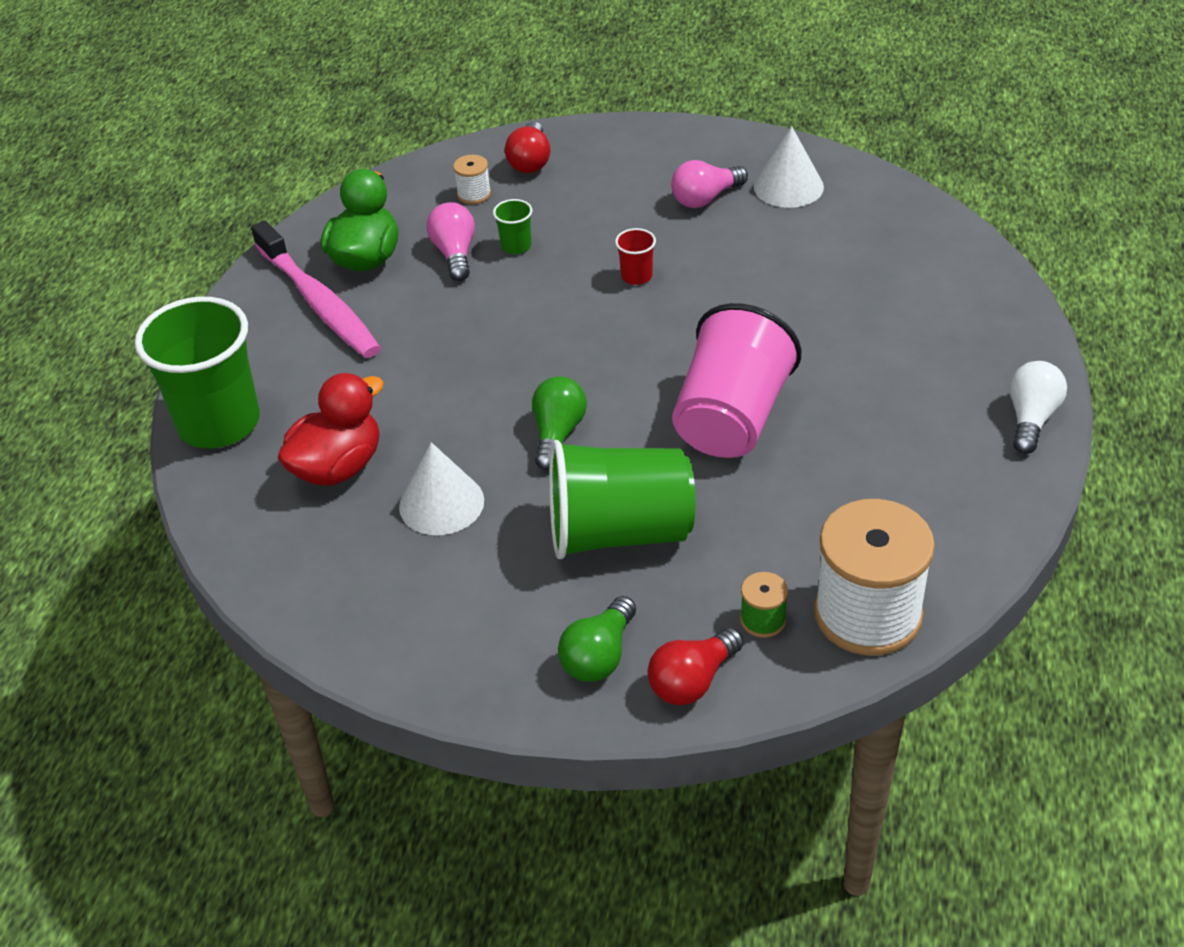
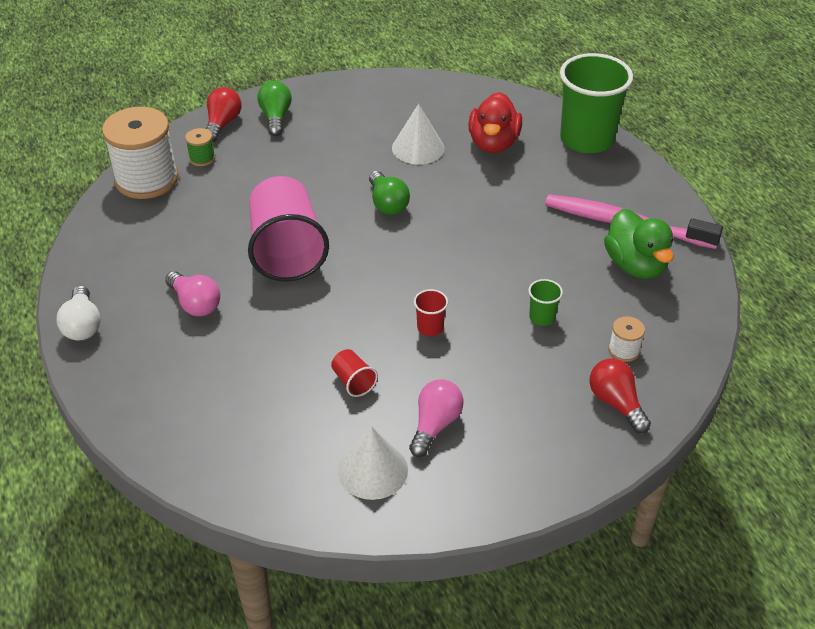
camera: 145 degrees right, 0 degrees up
pink light bulb [426,202,475,281] -> pink light bulb moved to [165,271,220,316]
green cup [549,440,695,559] -> none
none -> red cup [331,349,378,397]

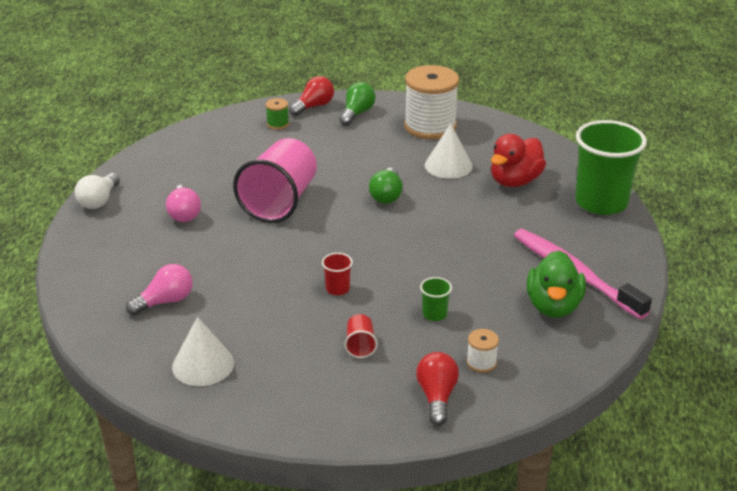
camera: 30 degrees right, 10 degrees down
white spool [102,107,178,199] -> white spool moved to [404,65,459,139]
red cup [331,349,378,397] -> red cup moved to [344,314,378,358]
pink light bulb [409,379,464,457] -> pink light bulb moved to [126,264,193,315]

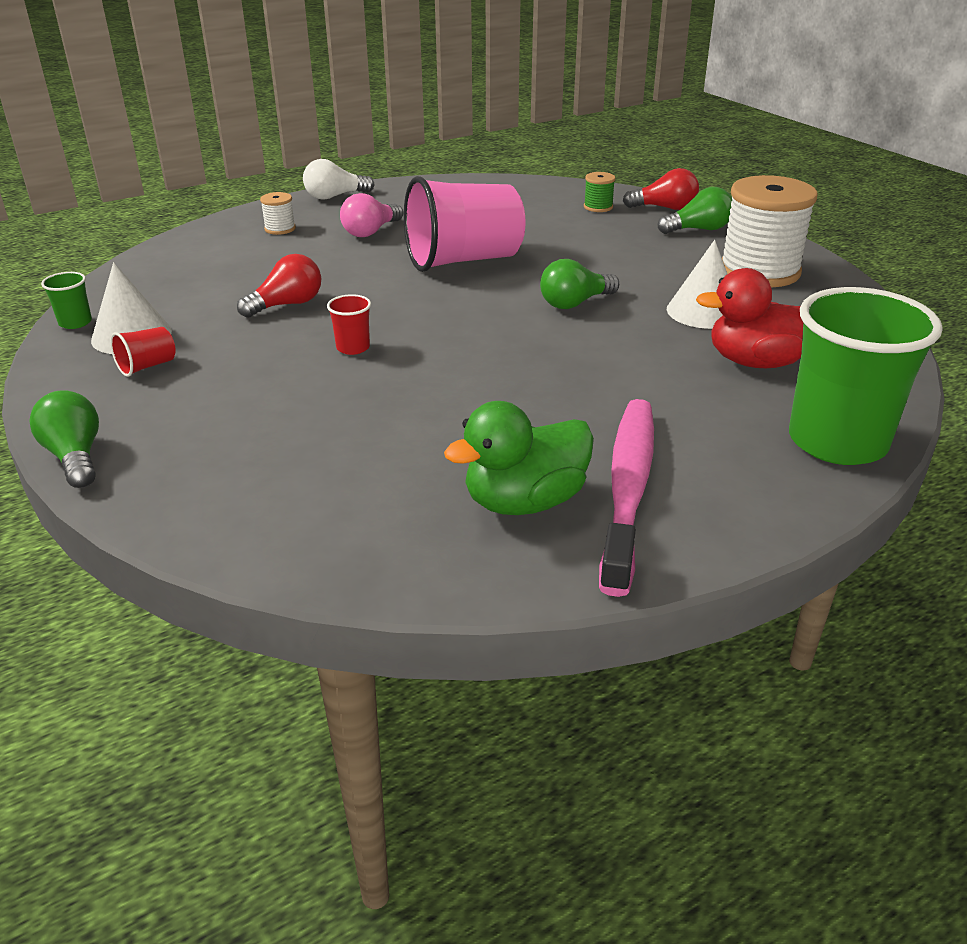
camera: 50 degrees right, 0 degrees up
pink light bulb [126,264,193,315] -> none
red cup [344,314,378,358] -> red cup moved to [110,327,176,377]
red light bulb [416,352,459,426] -> red light bulb moved to [237,254,321,318]
green cup [420,277,452,321] -> green cup moved to [41,272,92,329]
white spool [466,329,499,373] -> white spool moved to [260,192,296,235]
none -> green light bulb [29,390,99,488]

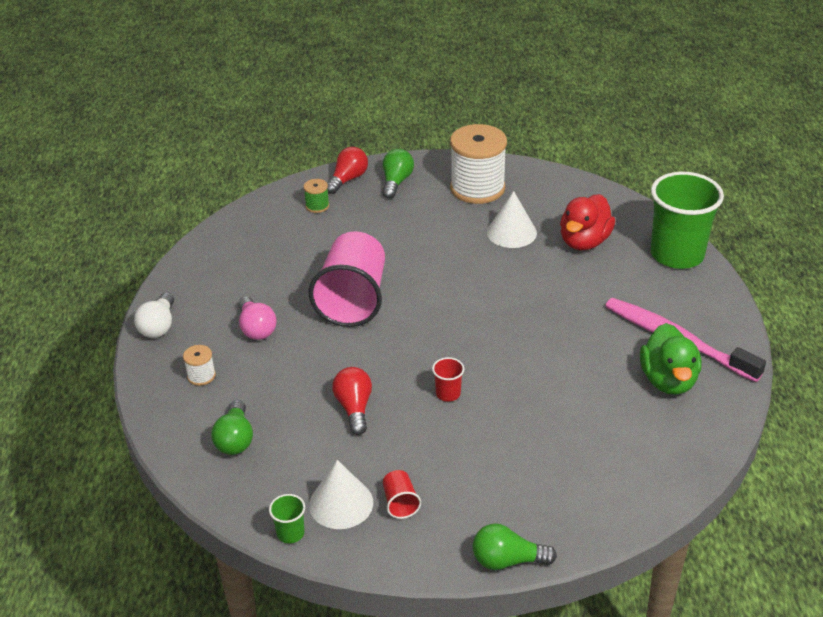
camera: 60 degrees left, 5 degrees up
green light bulb [540,259,619,309] -> green light bulb moved to [211,400,253,455]

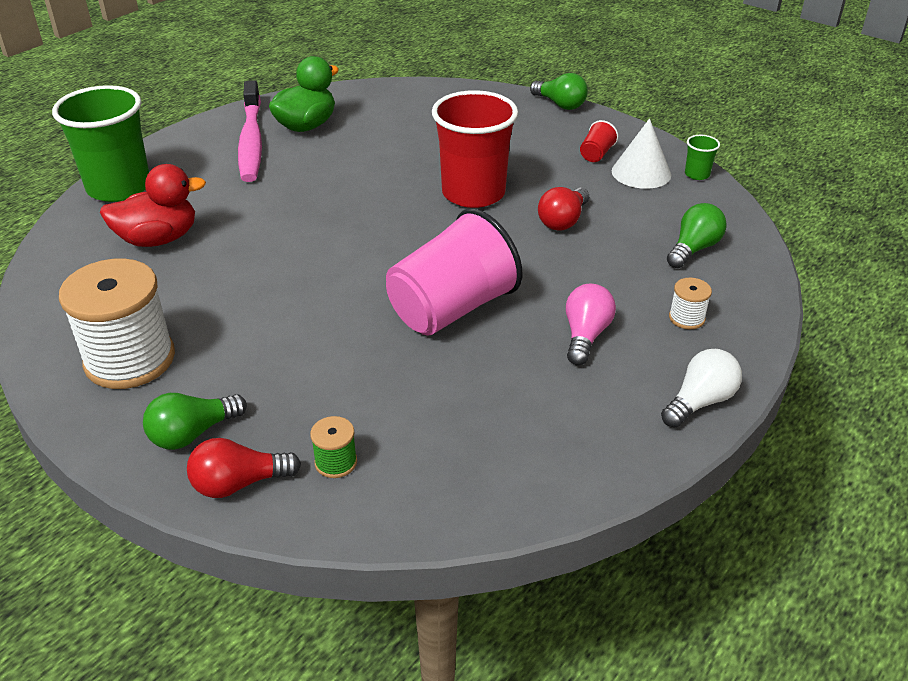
camera: 140 degrees left, 0 degrees up
red cup [432,357,464,402] -> red cup [432,90,518,208], size x2.46
white cone [487,191,537,248] -> none

